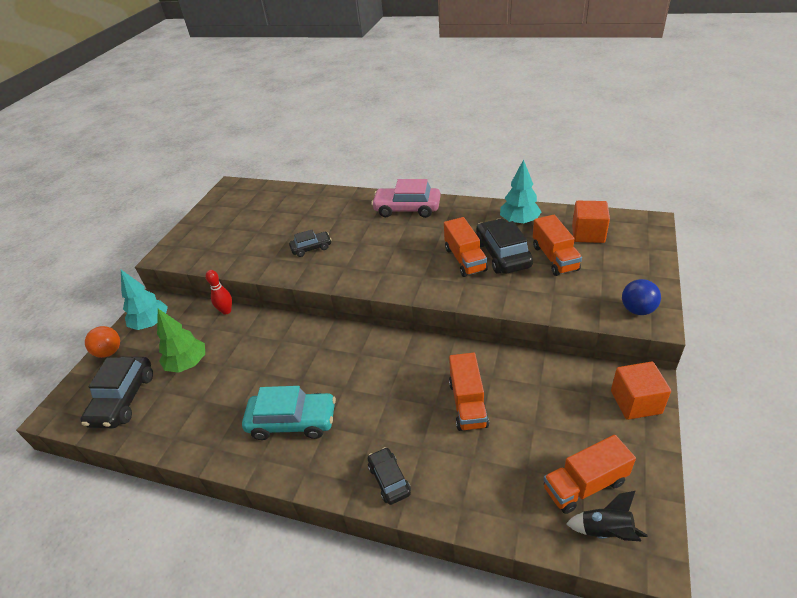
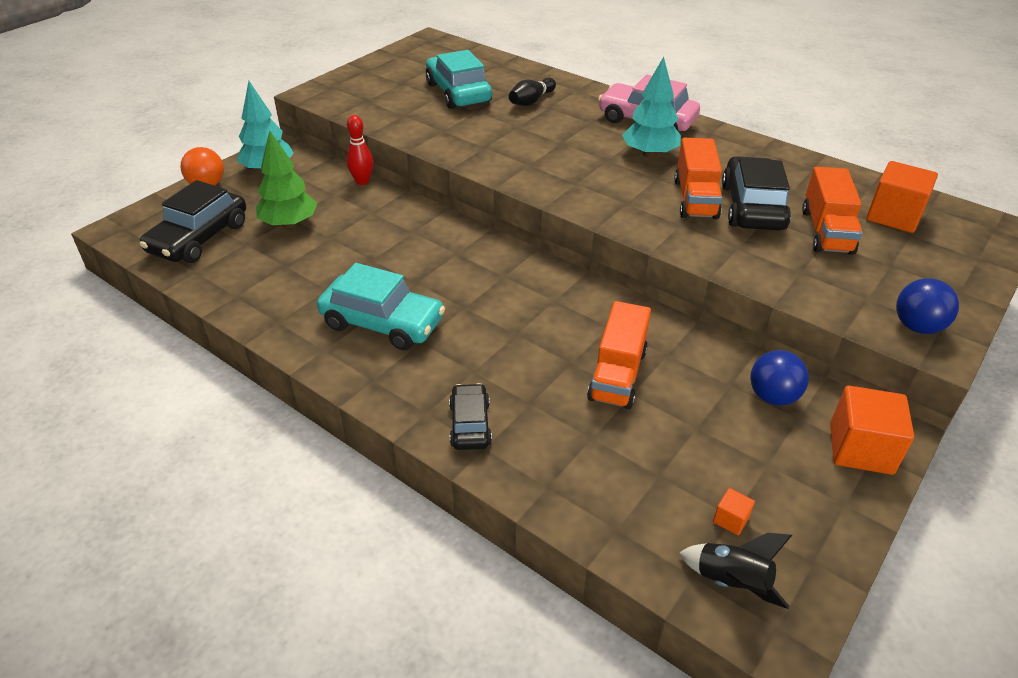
camera: 15 degrees right, 0 degrees up
black car [289,230,332,257] -> none
turquoise tree [500,159,541,225] -> turquoise tree moved to [622,57,681,158]
orange truck [543,435,636,514] -> orange cube [713,488,755,535]
none -> turquoise car [426,50,492,109]
none -> black bowling pin [509,78,556,106]
none -> blue ball [750,350,809,406]

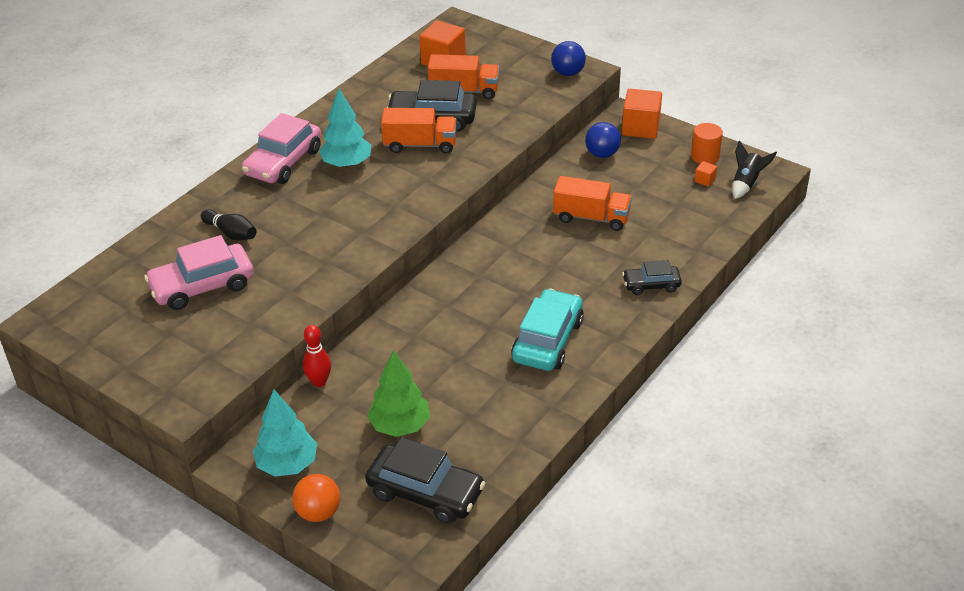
camera: 90 degrees left, 0 degrees up
turquoise car [426,50,492,109] -> pink car [144,235,254,310]
none -> orange cylinder [691,123,723,164]

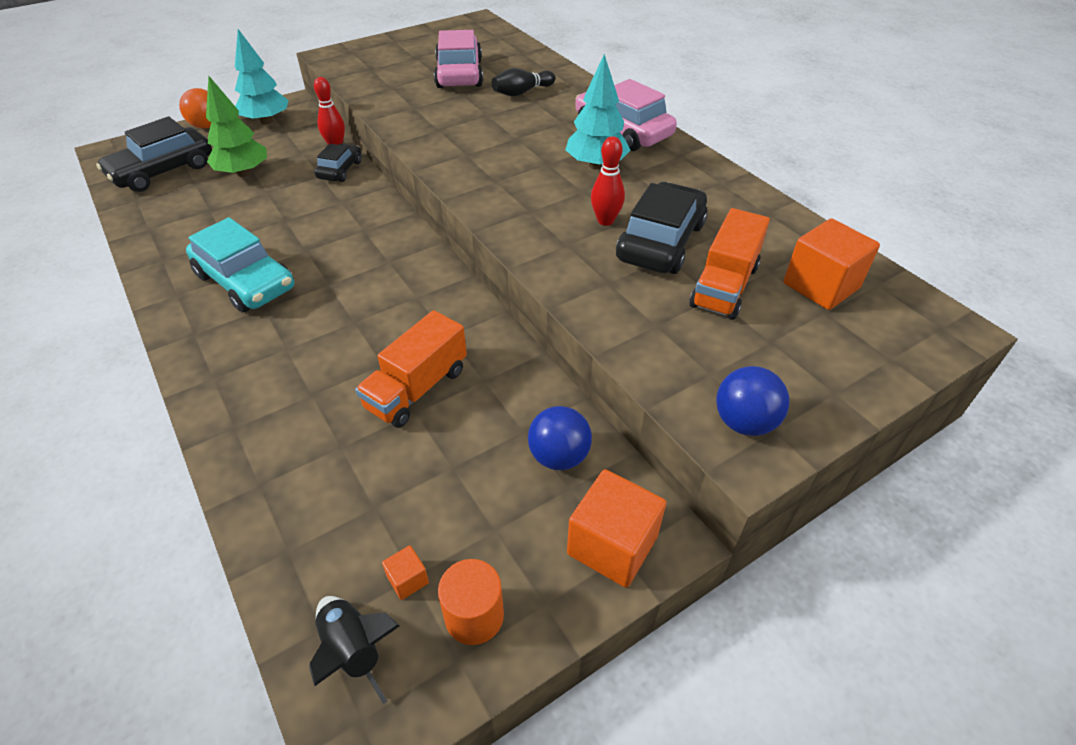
camera: 110 degrees right, 5 degrees up
orange truck [381,108,457,154] -> red bowling pin [591,136,625,226]
black car [622,260,682,295] -> black car moved to [314,143,362,182]

